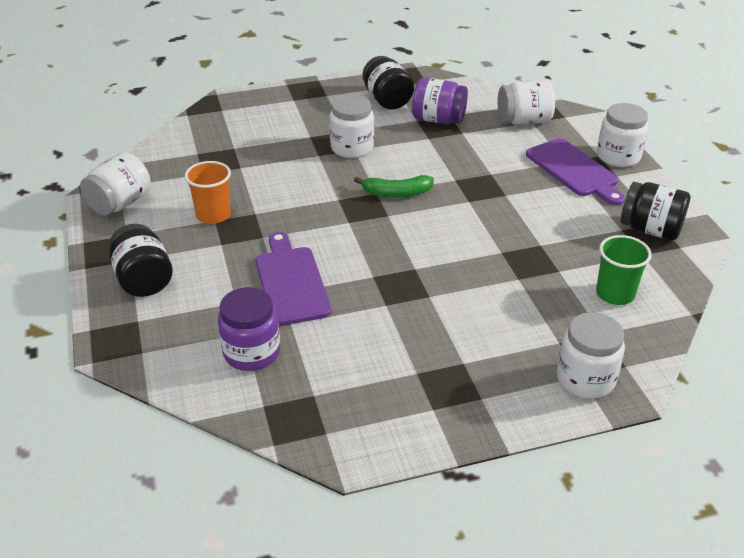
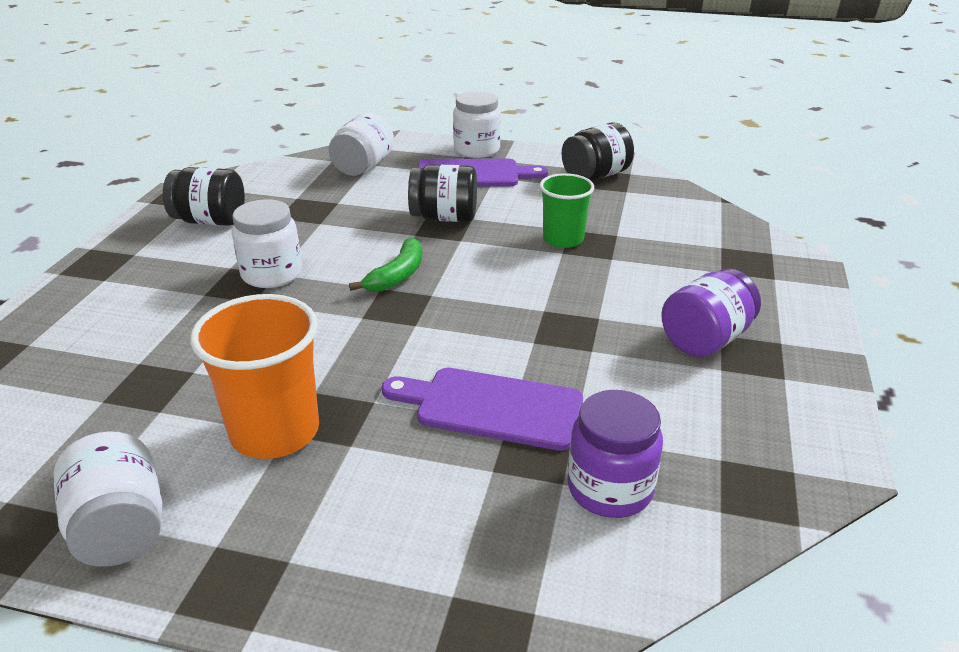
camera: 60 degrees left, 5 degrees down
black jar [109,224,173,297] -> black jar moved to [408,164,477,222]
orange cup [185,161,231,224] -> orange cup [190,294,319,459], size x1.55
purple jar [412,77,468,124] -> purple jar moved to [661,269,761,357]
white jar [557,312,625,399] -> none
green cup [596,235,652,305] -> green cup moved to [540,173,594,248]

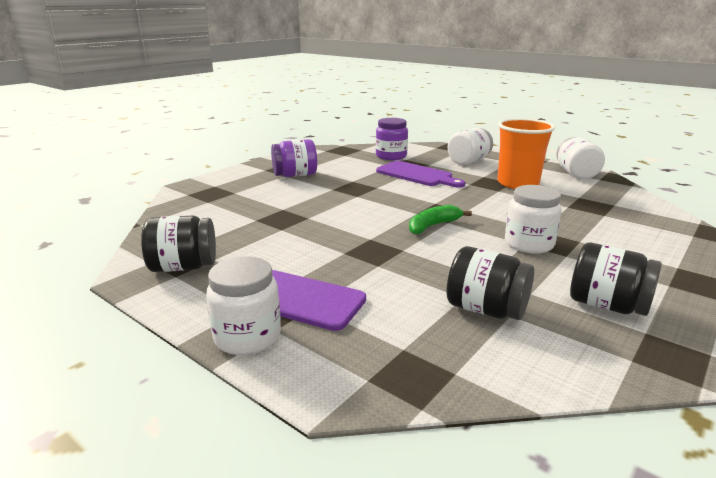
camera: 155 degrees left, 10 degrees down
white jar [329,113,394,176] -> white jar moved to [448,128,493,165]
black jar [408,164,477,222] -> black jar moved to [446,246,534,320]
green cup [540,173,594,248] -> none

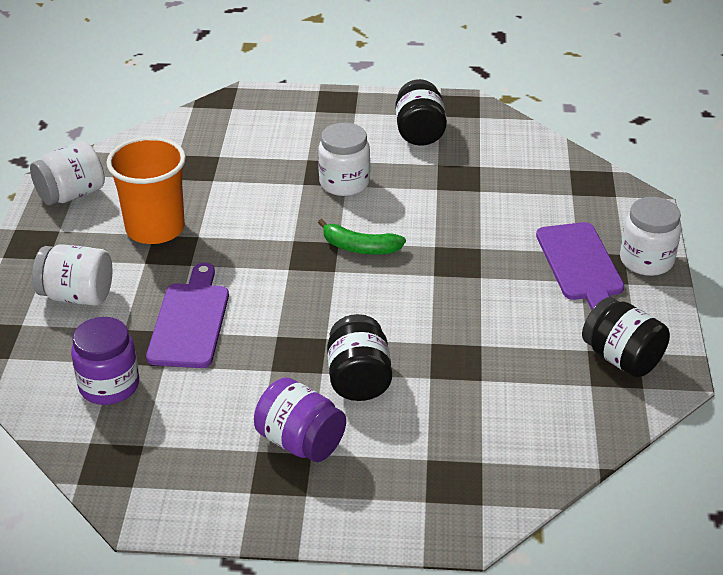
camera: 125 degrees left, 15 degrees up
black jar [446,246,534,320] -> black jar moved to [327,314,392,401]

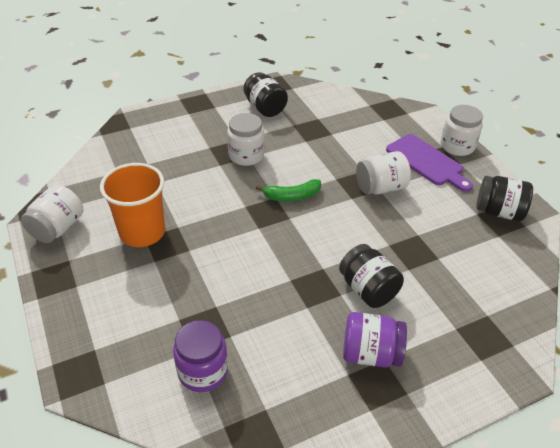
camera: 30 degrees left, 5 degrees up
white jar [32,244,112,306] -> white jar moved to [356,151,411,194]
purple cutting board [146,263,229,368] -> none

